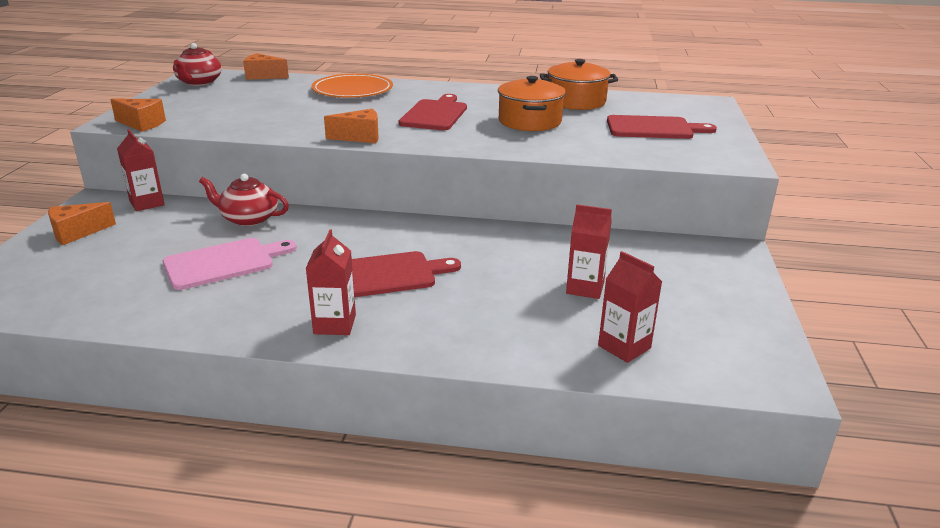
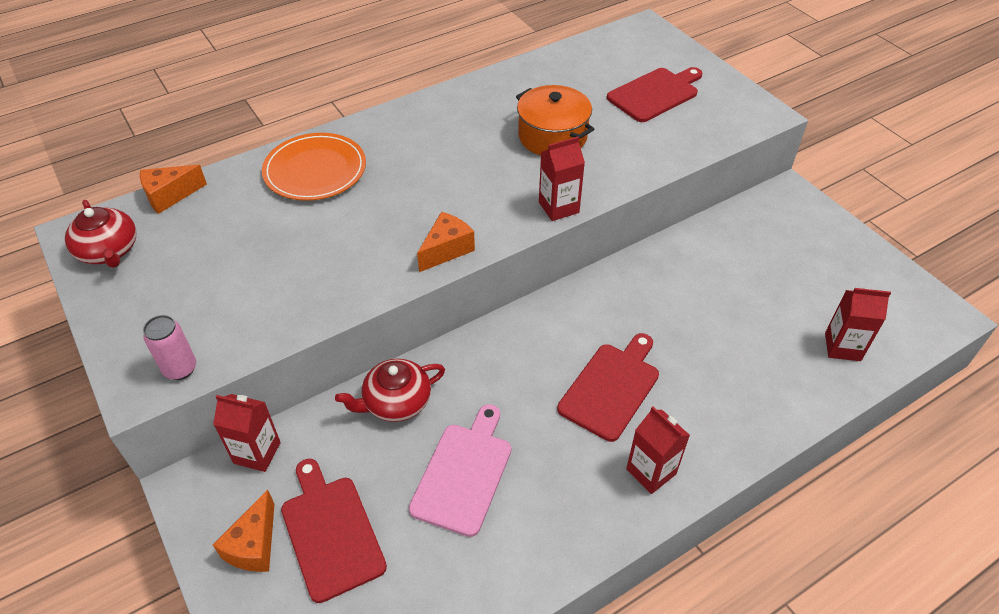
camera: 40 degrees left, 20 degrees up
orange cheese [110,99,166,132] -> pink can [143,315,196,380]
red cutting board [399,94,467,130] -> red cutting board moved to [281,459,387,603]
orange pot [540,59,618,110] -> none
red carton [566,204,612,299] -> red carton moved to [539,136,585,221]

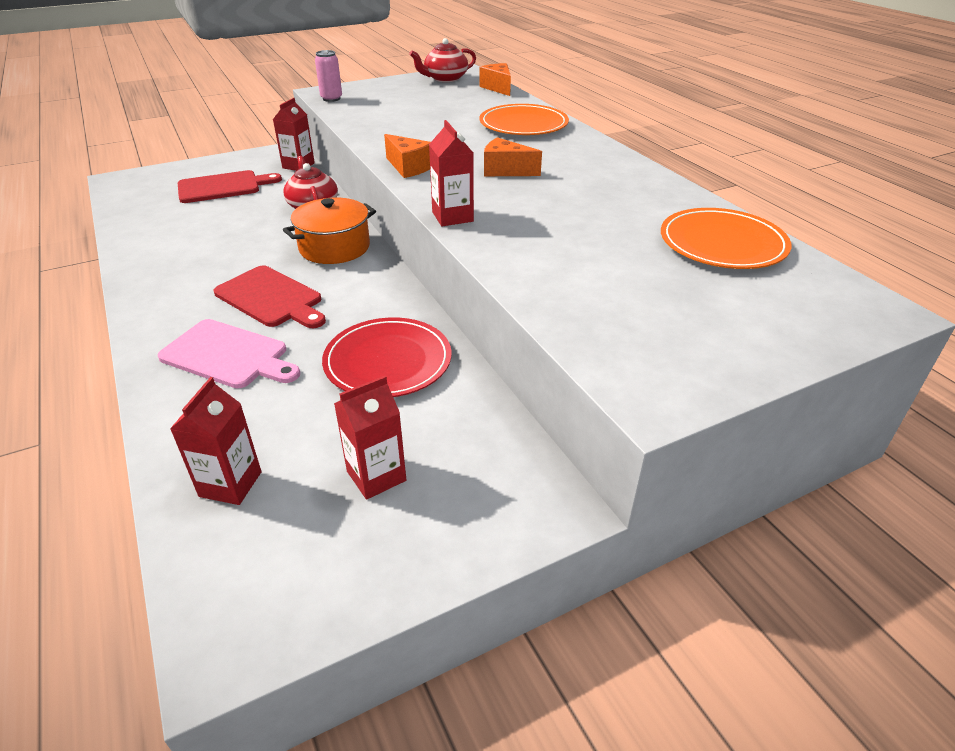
camera: 95 degrees right, 10 degrees down
orange cheese [213,490,275,572] -> orange cheese moved to [484,137,542,176]
pink cutting board [409,404,511,537] -> pink cutting board moved to [158,319,300,388]
orange pot [516,85,594,155] -> orange pot moved to [283,198,376,264]
red cutting board [607,67,702,122] -> none
red carton [626,406,690,494] -> red carton moved to [334,376,406,500]
none -> red plate [322,317,452,397]
none -> orange plate [661,208,791,269]

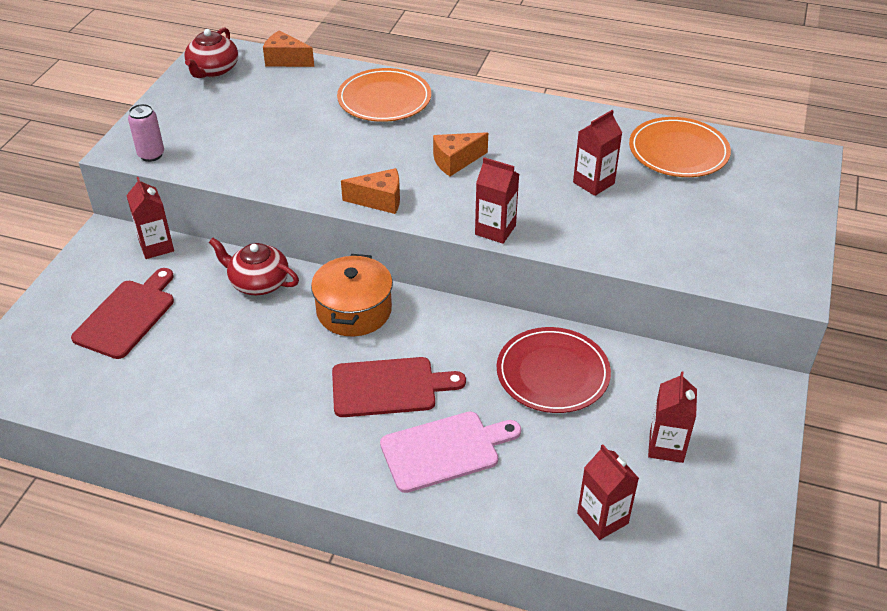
camera: 45 degrees left, 5 degrees up
none -> red carton [573,110,622,196]

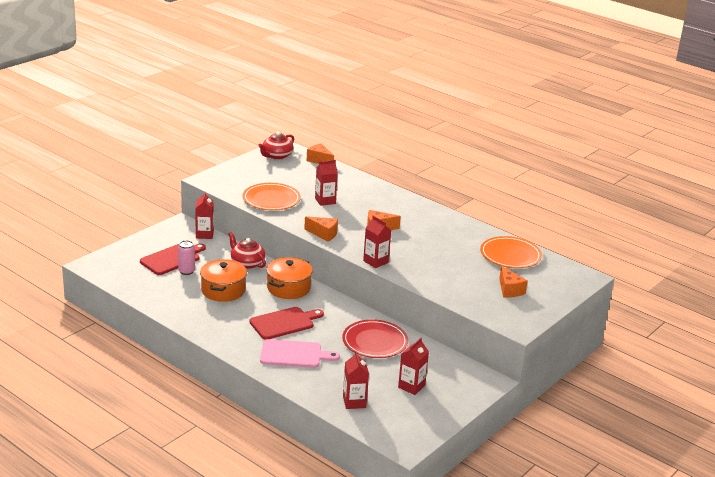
camera: 20 degrees right, 15 degrees down
pink can [128,104,164,162] -> pink can moved to [178,240,195,275]
red cutting board [332,357,466,417] -> red cutting board turned 45 degrees counterclockwise [249,307,324,340]
orange plate [337,68,431,122] -> orange plate moved to [243,183,301,210]
red carton [573,110,622,196] -> red carton moved to [315,160,338,206]
none -> orange pot [200,259,247,302]
none -> orange cheese [499,266,528,298]

